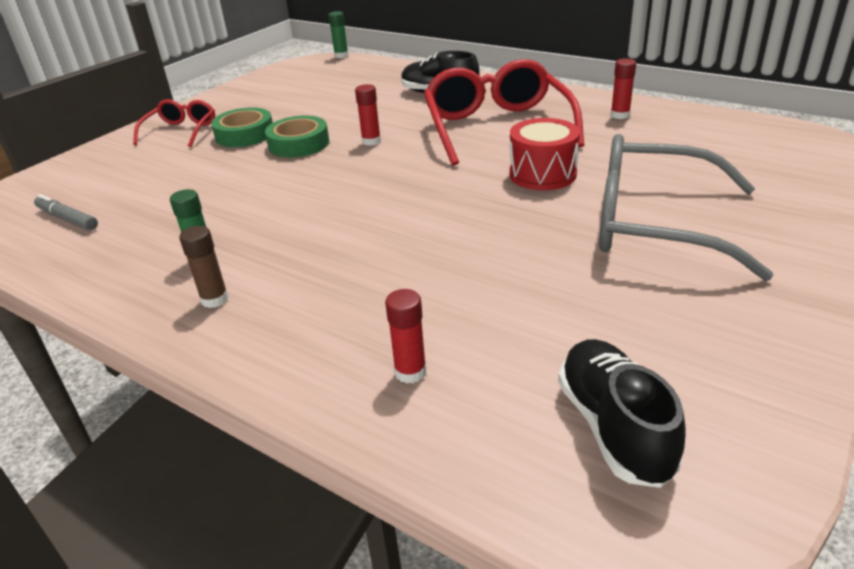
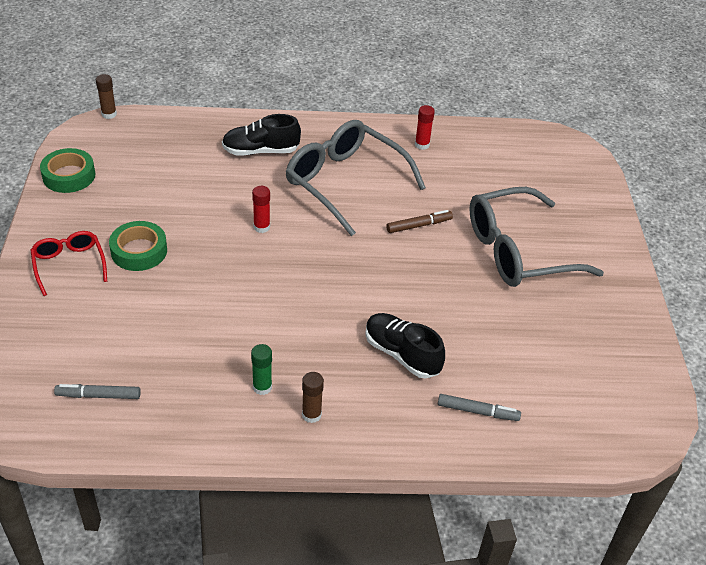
camera: 40 degrees left, 10 degrees up
green tape [265,115,329,158] -> green tape moved to [40,148,95,193]
green glue stick [328,11,349,58] -> brown glue stick [96,74,117,119]
red glue stick [385,289,427,383] -> grey marker [438,394,521,421]
red glasses [424,59,584,166] -> grey glasses [286,120,426,236]
red drum [509,118,580,190] -> brown marker [386,210,453,233]
black shoe [558,339,686,488] -> black shoe moved to [365,313,445,378]

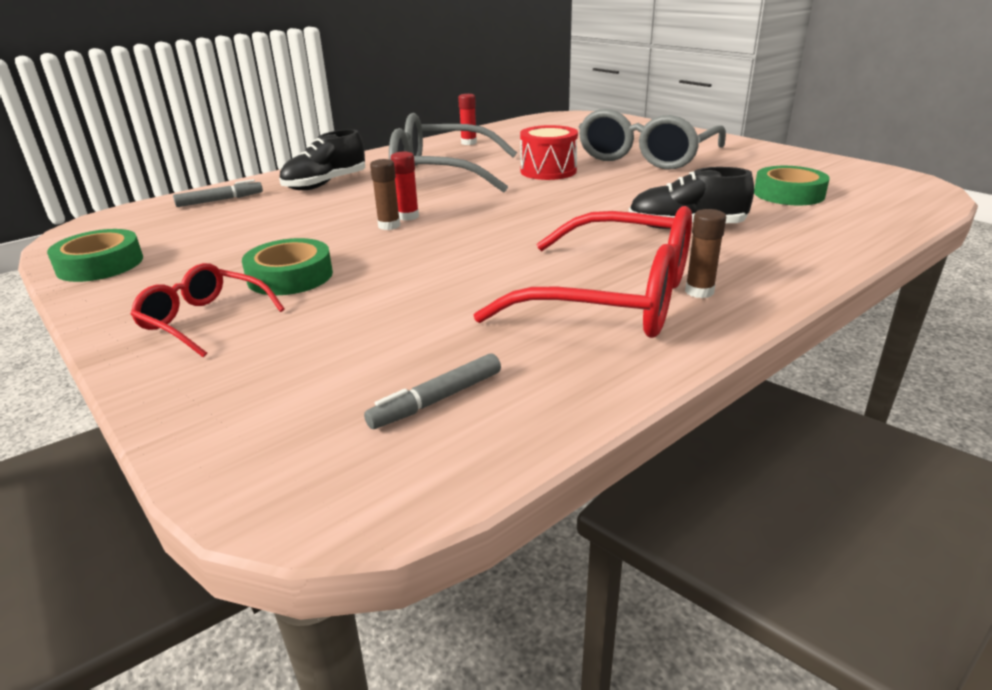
camera: 35 degrees left, 15 degrees down
brown glue stick [96,74,117,119] -> brown glue stick moved to [370,159,401,230]
green glue stick [251,344,272,395] -> red glasses [474,206,692,338]
brown marker [386,210,453,233] -> red drum [520,125,578,180]
grey marker [438,394,521,421] -> grey marker moved to [173,179,263,207]
none -> green tape [754,166,830,205]

